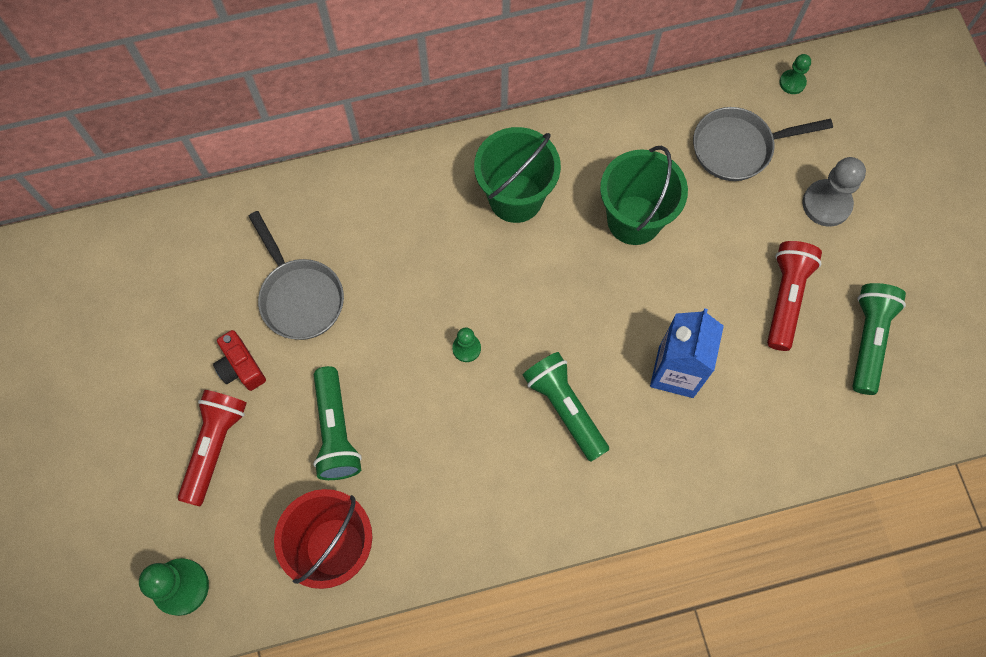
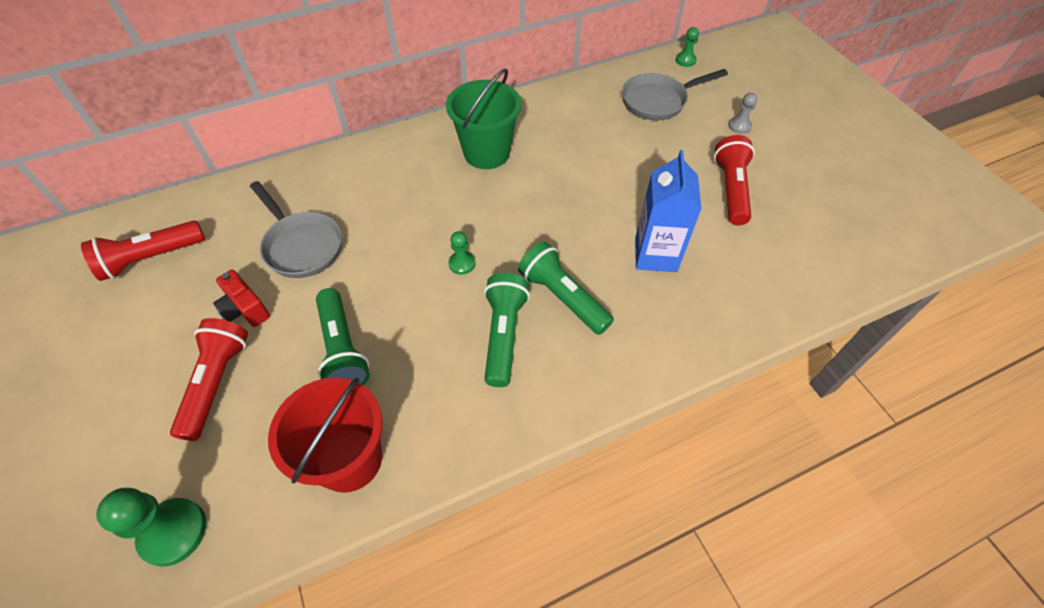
camera: 10 degrees left, 15 degrees down
green bucket [600,146,688,245] -> none
grey pawn [802,157,866,227] -> grey pawn [728,93,757,134], size x0.56
green flashlight [852,283,906,395] -> green flashlight moved to [484,273,530,387]
none -> red flashlight [81,220,205,281]

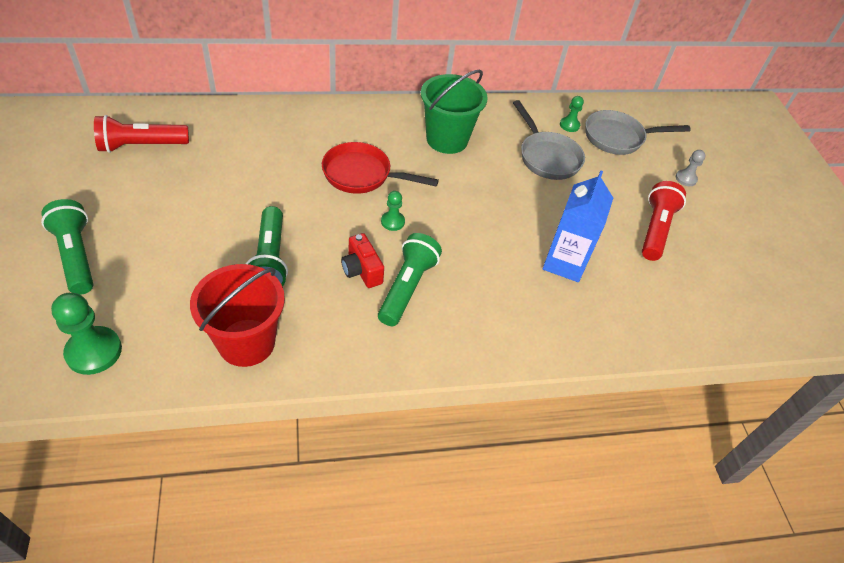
camera: 10 degrees right, 5 degrees down
red flashlight [170,318,248,441] -> none
red camera [213,270,270,327] -> red camera moved to [341,233,384,288]
grey pan [250,181,342,278] -> grey pan moved to [513,100,585,180]
green flashlight [518,242,614,335] -> green flashlight moved to [41,199,94,295]
green pawn [676,27,699,67] -> green pawn moved to [560,96,584,132]
none -> red pan [322,142,439,194]

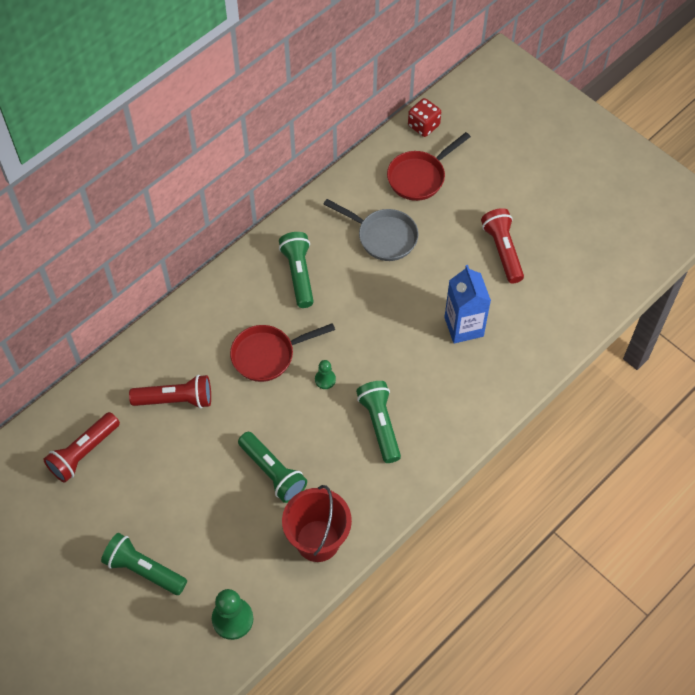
camera: 30 degrees left, 10 degrees up
red camera [341,233,384,288] -> none
green bucket [421,69,488,154] -> green flashlight [279,232,314,308]
green pawn [560,96,584,132] -> none
grey pan [586,110,691,155] -> red pan [387,132,471,201]
grey pawn [676,150,706,186] -> none
none -> red flashlight [129,375,211,408]
none -> red dice [408,98,441,137]

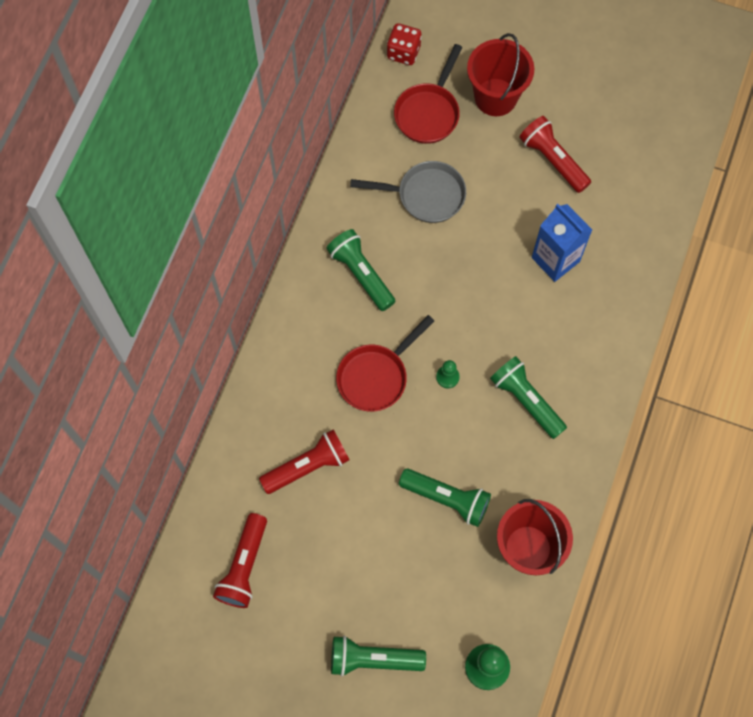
camera: 25 degrees left, 10 degrees up
none -> red bucket [467,33,534,116]

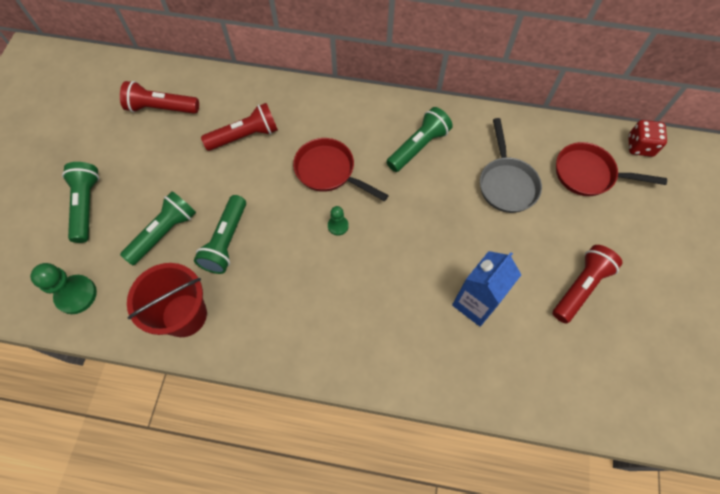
camera: 80 degrees right, 5 degrees down
red flashlight [259,429,350,494] -> red flashlight turned 75 degrees counterclockwise [201,103,278,151]
red bucket [467,33,534,116] -> none
green flashlight [490,356,567,439] -> green flashlight moved to [120,191,196,265]

